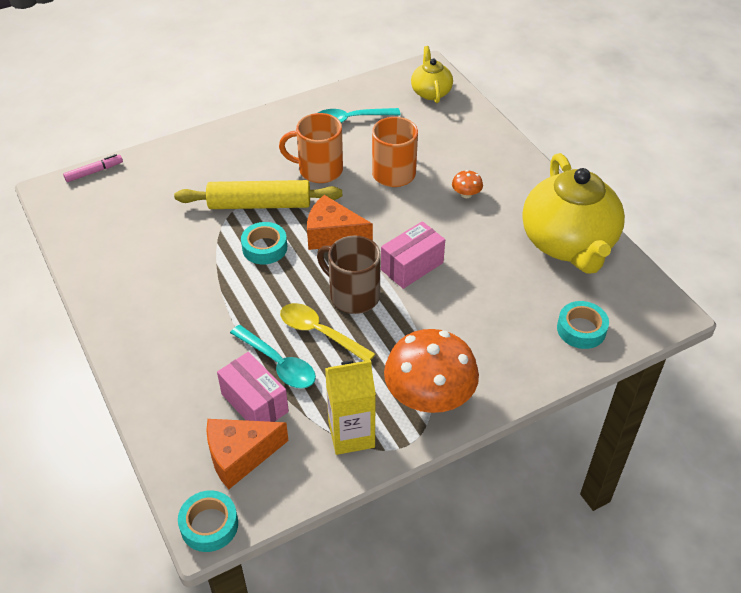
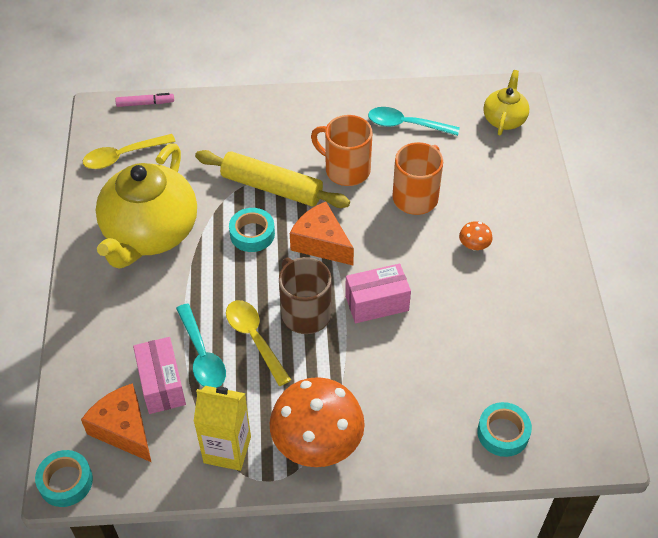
camera: 25 degrees right, 5 degrees up
orange cheese [206,419,289,489] -> orange cheese turned 45 degrees clockwise [81,383,151,462]
yellow teapot [522,153,625,274] -> yellow teapot moved to [96,143,197,269]
none -> yellow spoon [83,134,176,169]

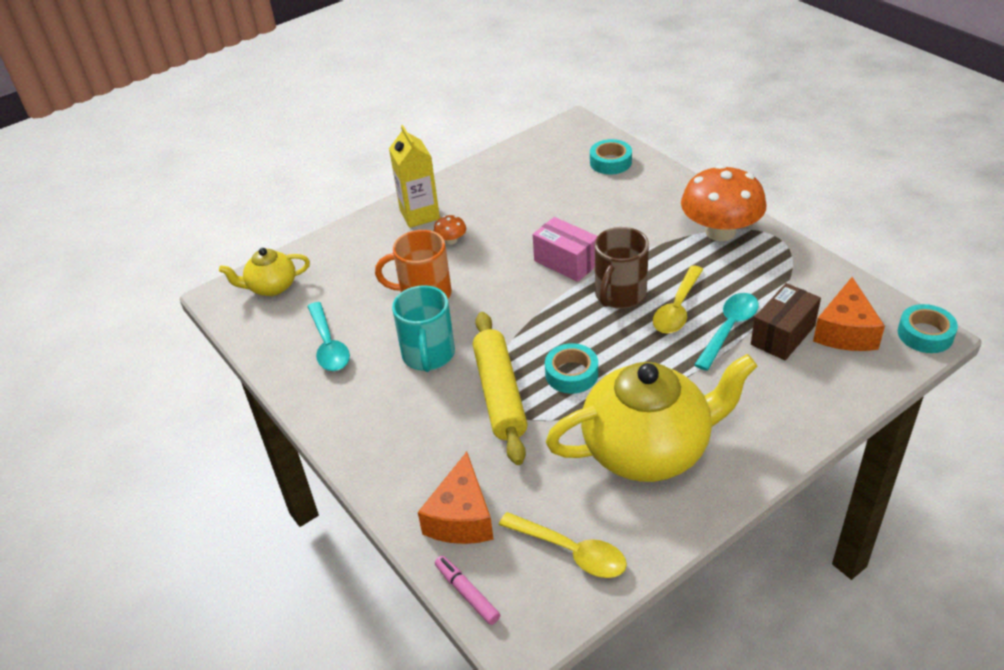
camera: 120 degrees left, 10 degrees down
pink box [133,337,186,414] -> brown box [751,283,821,360]
yellow carton [193,386,251,471] -> yellow carton moved to [389,125,440,228]
orange cheese [290,202,354,265] -> orange cheese moved to [418,452,494,544]
orange mug [311,115,372,186] -> turquoise mug [392,285,455,372]

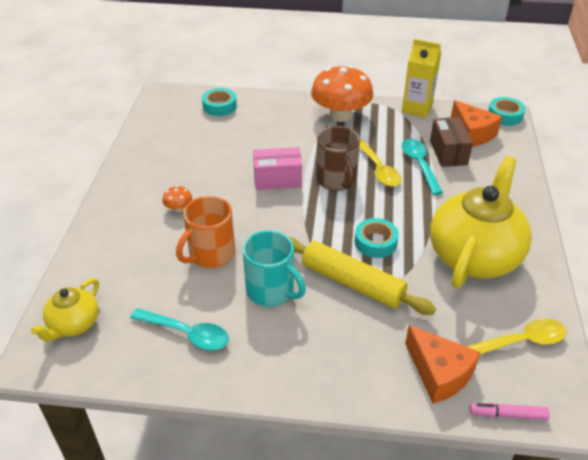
camera: 50 degrees left, 0 degrees up
yellow carton [389,125,440,228] -> yellow carton moved to [402,39,441,118]

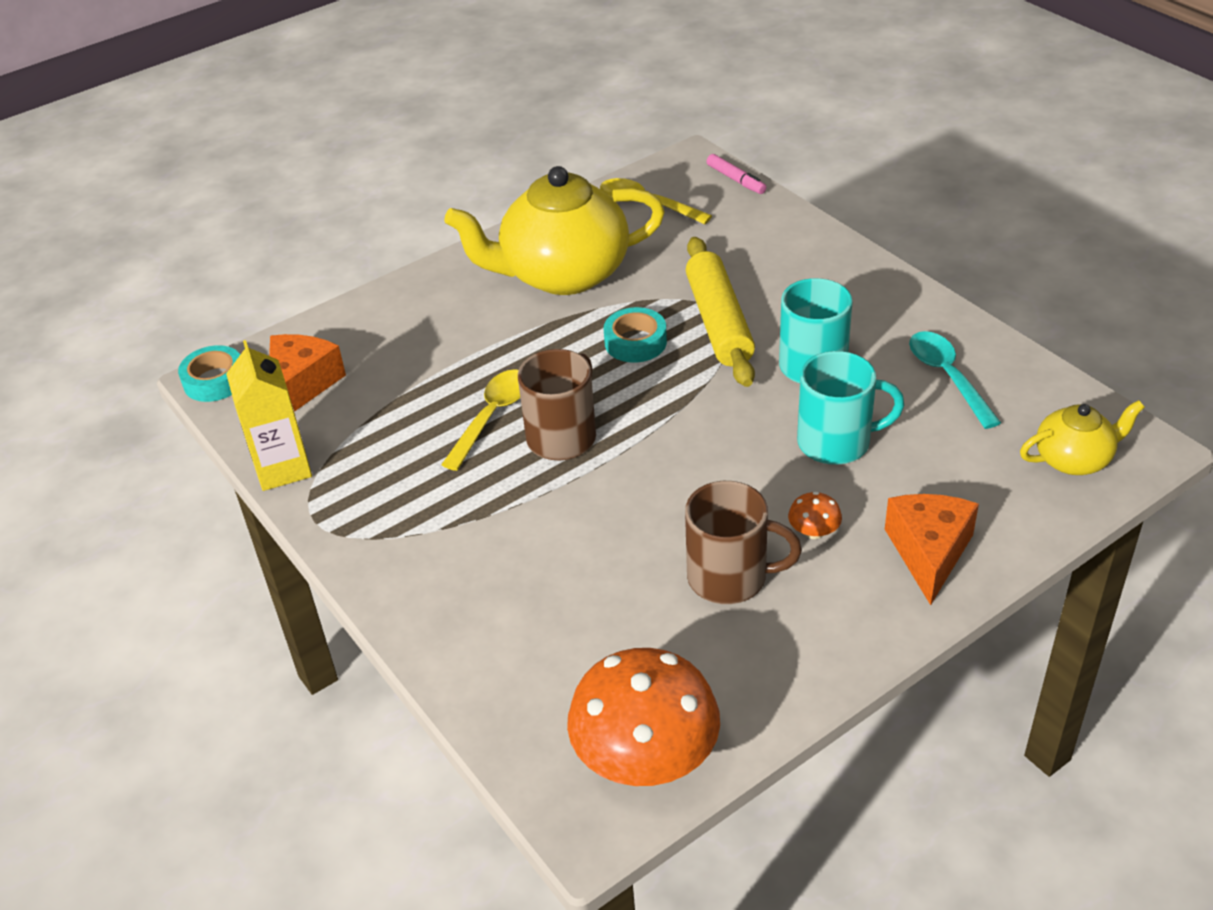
camera: 130 degrees left, 0 degrees up
orange mug [176,196,235,268] -> turquoise mug [797,351,904,465]
turquoise tape [202,88,237,116] -> none
pink box [253,147,302,190] -> none
orange mushroom [311,65,373,122] -> orange mushroom moved to [567,648,720,786]
turquoise spoon [402,139,443,195] -> none
orange cheese [405,325,480,404] -> orange cheese moved to [885,494,979,605]
brown box [430,117,473,167] -> none
none -> brown mug [685,481,802,604]

